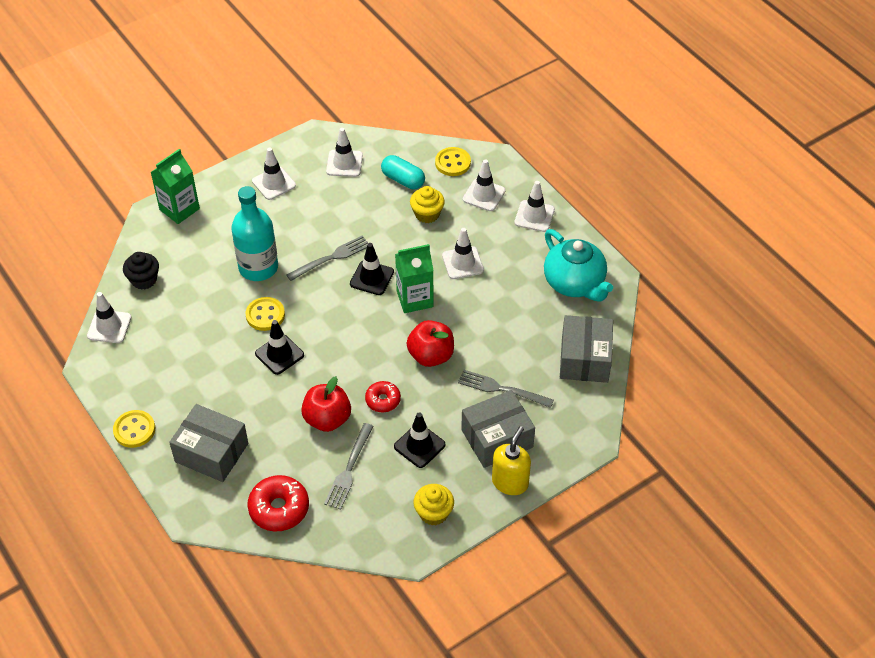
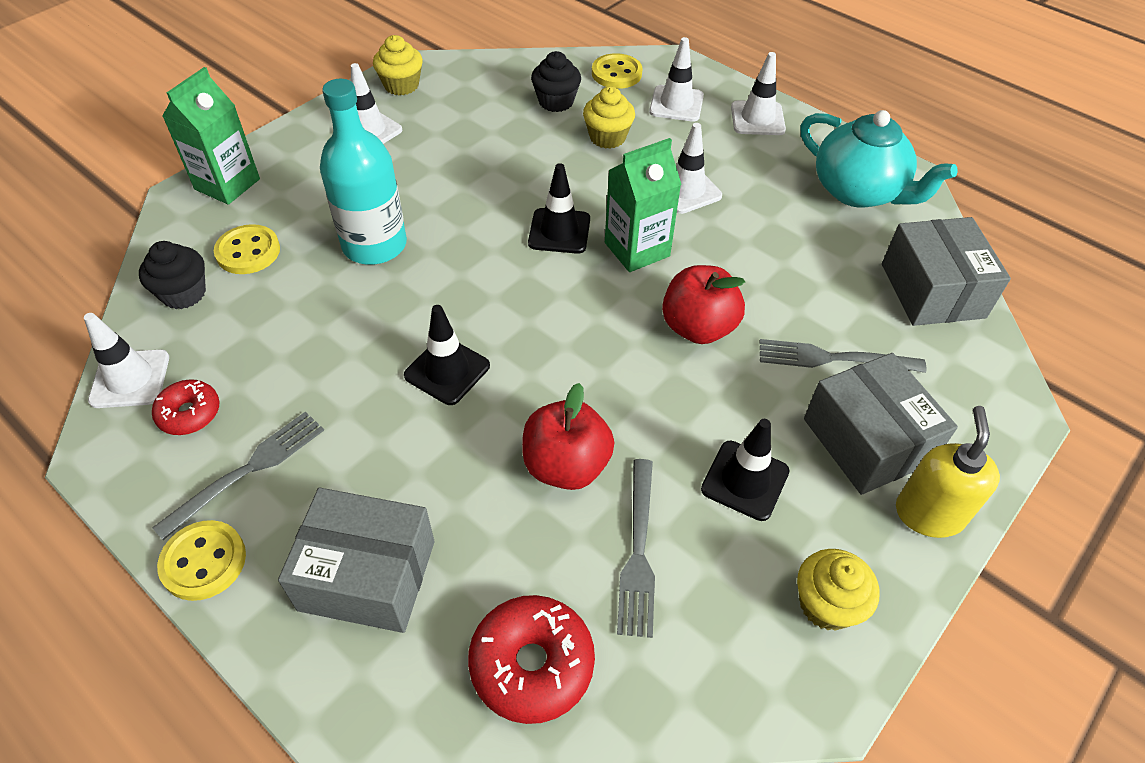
camera: 15 degrees left, 0 degrees up
yellow button [246,297,285,331] -> yellow button moved to [214,224,280,274]
grey fork [286,236,368,281] -> grey fork moved to [152,412,324,540]
white traffic cone [326,128,363,177] -> none
red donut [365,381,401,412] -> red donut moved to [152,379,220,435]
turquoise capsule [381,155,425,189] -> black cupcake [531,51,581,112]
grey box [461,390,535,468] -> grey box turned 75 degrees counterclockwise [804,353,958,495]
none -> yellow cupcake [373,35,423,95]

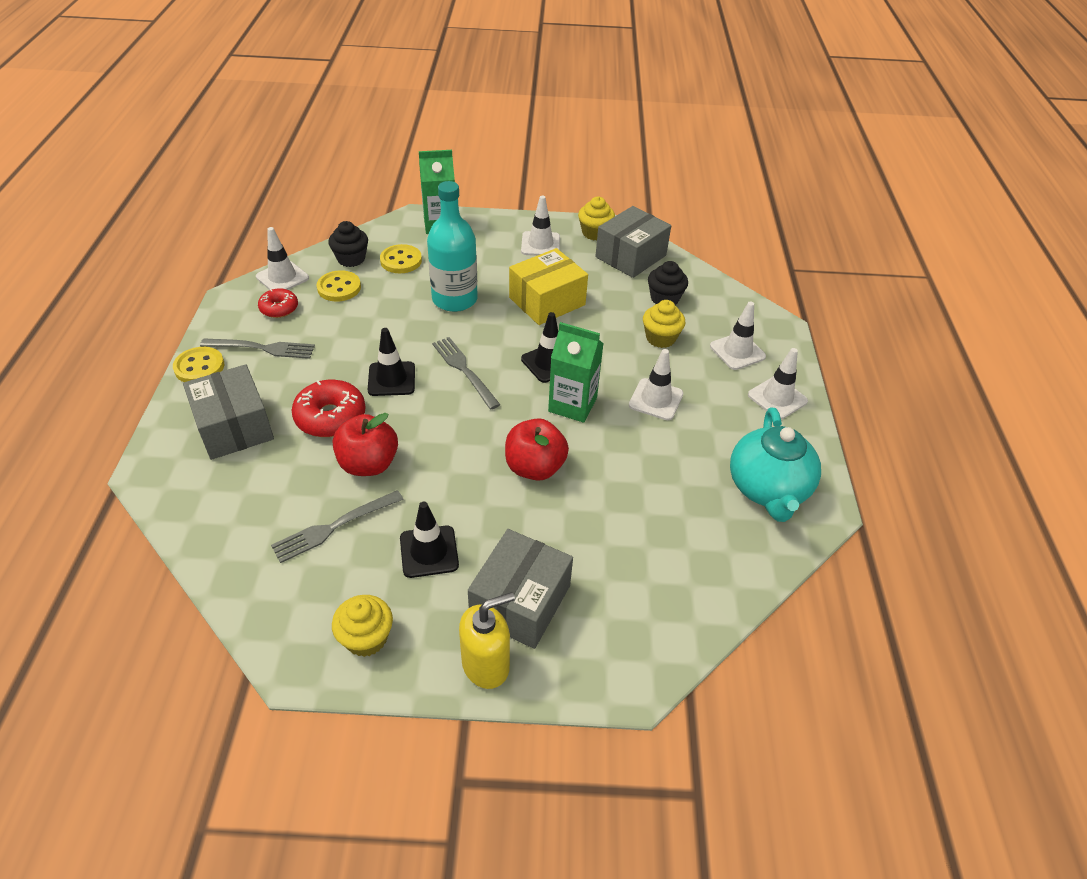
camera: 50 degrees right, 5 degrees down
red donut [468,595,595,724] -> red donut moved to [292,380,366,437]
yellow button [592,53,643,89] -> yellow button moved to [316,270,361,302]
grey fork [760,339,927,373] -> grey fork moved to [432,337,500,410]
grey box [882,217,1011,326] -> grey box moved to [595,206,671,278]
none -> yellow box [509,248,588,325]

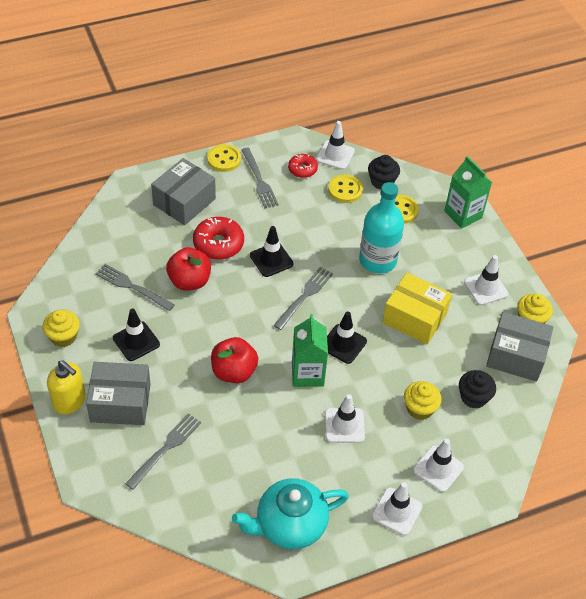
camera: 65 degrees right, 5 degrees up
none -> grey fork [125,413,201,490]

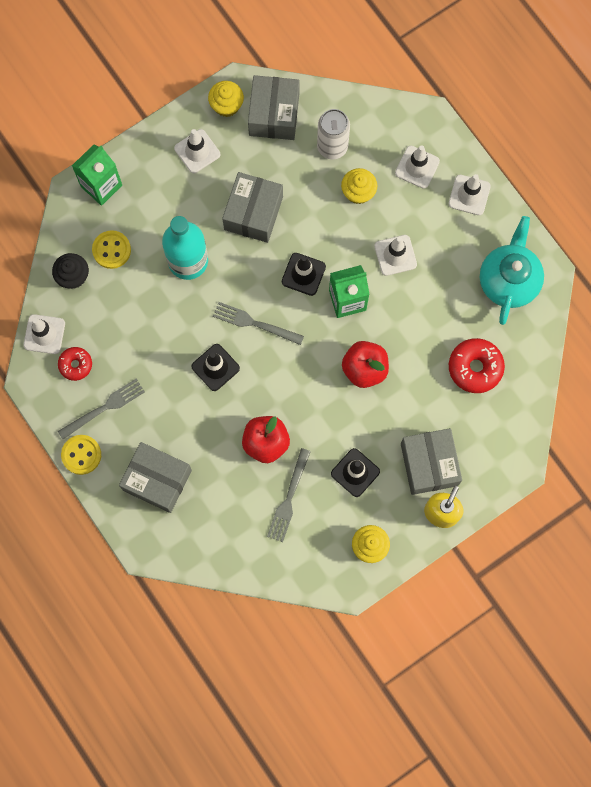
camera: 100 degrees left, 25 degrees up
grey fork [125,413,201,490] -> none
red donut [193,217,244,260] -> red donut moved to [449,338,505,393]
turquoise teapot [232,478,349,549] -> turquoise teapot turned 135 degrees counterclockwise [480,216,544,325]
yellow button [328,174,363,203] -> none
yellow box [382,273,452,344] -> grey box [222,172,283,243]
black cupcake [459,370,496,409] -> white can [317,109,350,159]

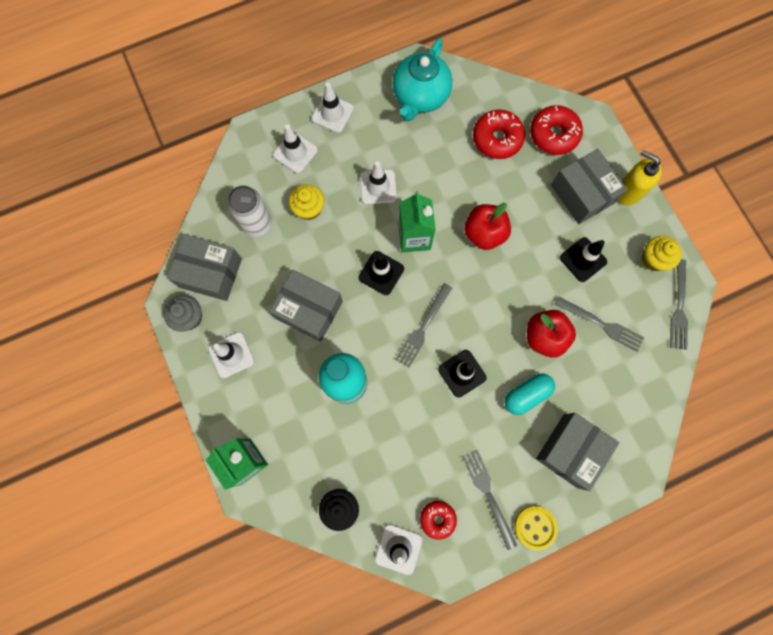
camera: 80 degrees left, 0 degrees up
yellow button [92,230,131,269] -> none
yellow cupcake [208,81,244,117] -> grey cupcake [164,295,202,332]
grey box [401,428,462,495] -> grey box turned 60 degrees clockwise [551,149,628,224]
turquoise teapot [480,216,544,325] -> turquoise teapot turned 90 degrees counterclockwise [393,38,452,122]
none -> turquoise capsule [505,374,555,415]
none -> red donut [530,105,583,155]
none -> grey fork [670,259,688,350]

